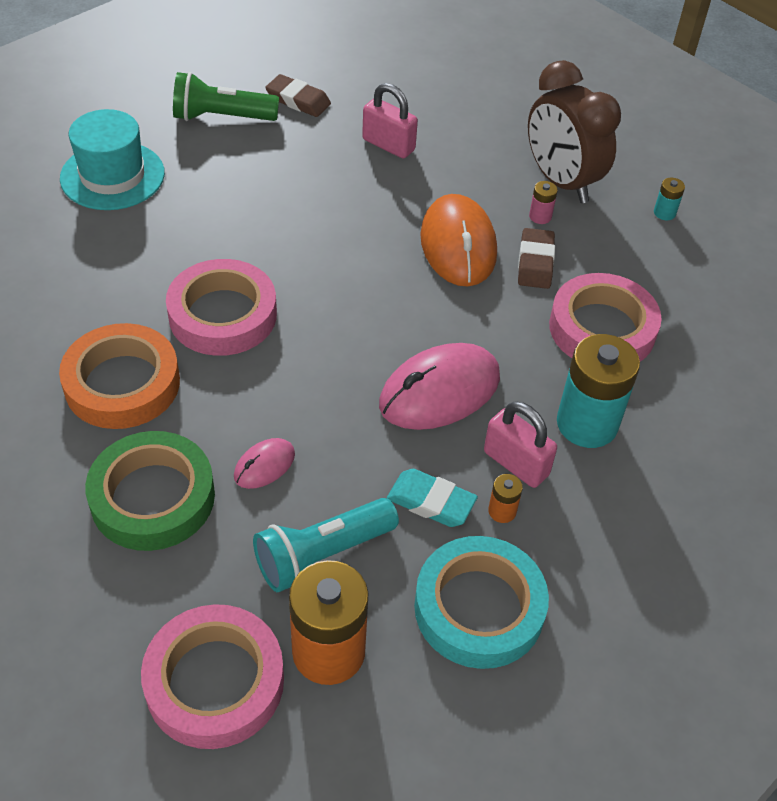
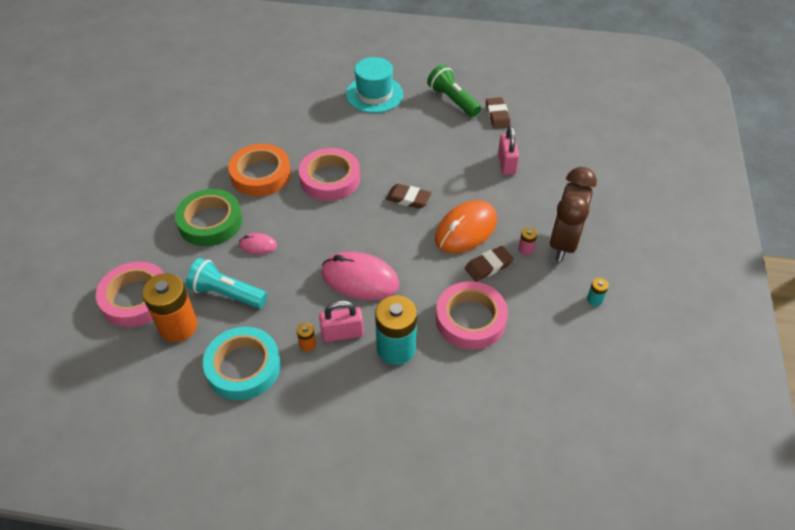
camera: 55 degrees right, 0 degrees up
turquoise eraser [387,469,478,527] -> none
pink padlock [484,402,557,488] -> pink padlock turned 75 degrees clockwise [319,300,364,342]
none -> brown eraser [386,184,431,209]

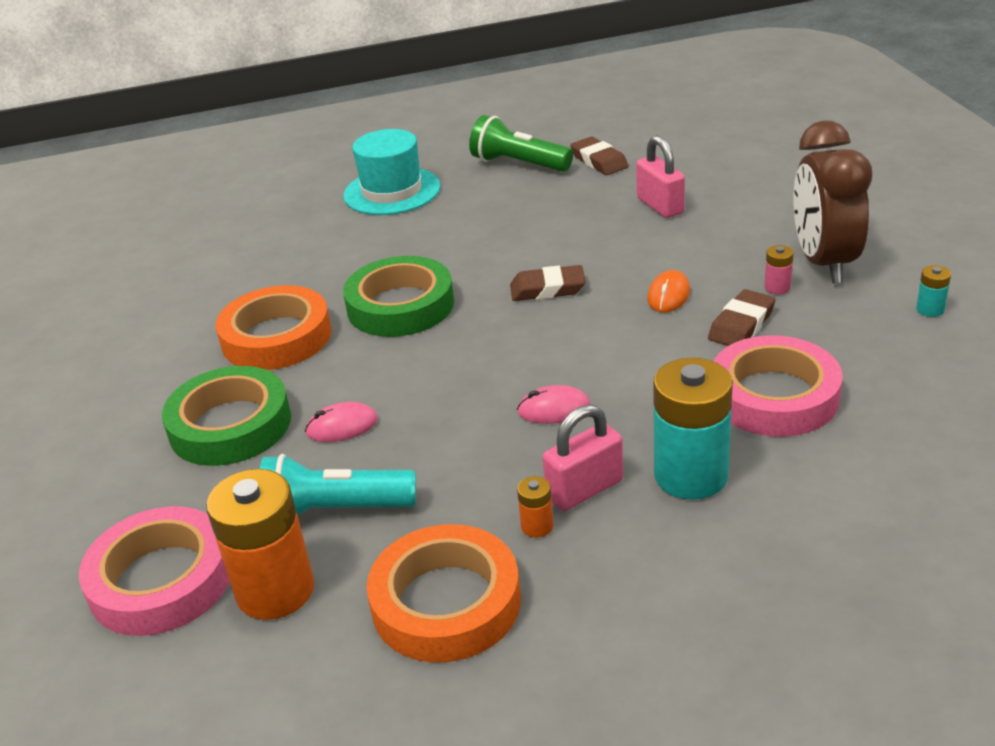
camera: 20 degrees left, 15 degrees down
turquoise tape [203,327,281,400] -> orange tape [367,524,521,663]
pink tape [299,148,360,201] -> green tape [343,256,454,337]
pink mouse [321,252,399,300] -> pink mouse [517,385,591,424], size x0.49
orange mouse [435,200,497,253] -> orange mouse [647,270,690,312], size x0.49

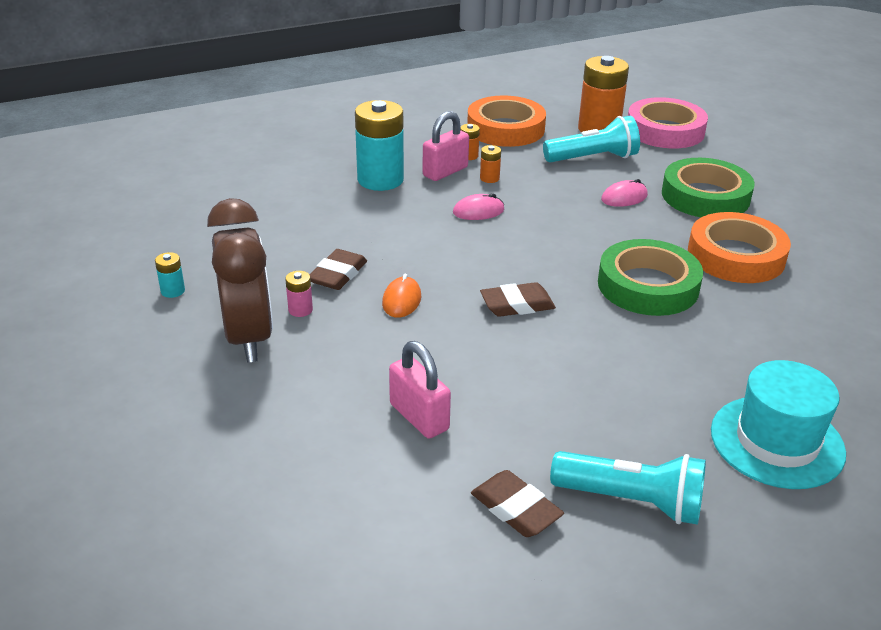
camera: 165 degrees right, 0 degrees up
green flashlight [469,115,573,172] -> turquoise flashlight [550,451,706,525]
pink tape [714,335,843,437] -> none
none -> orange battery [480,145,501,183]

